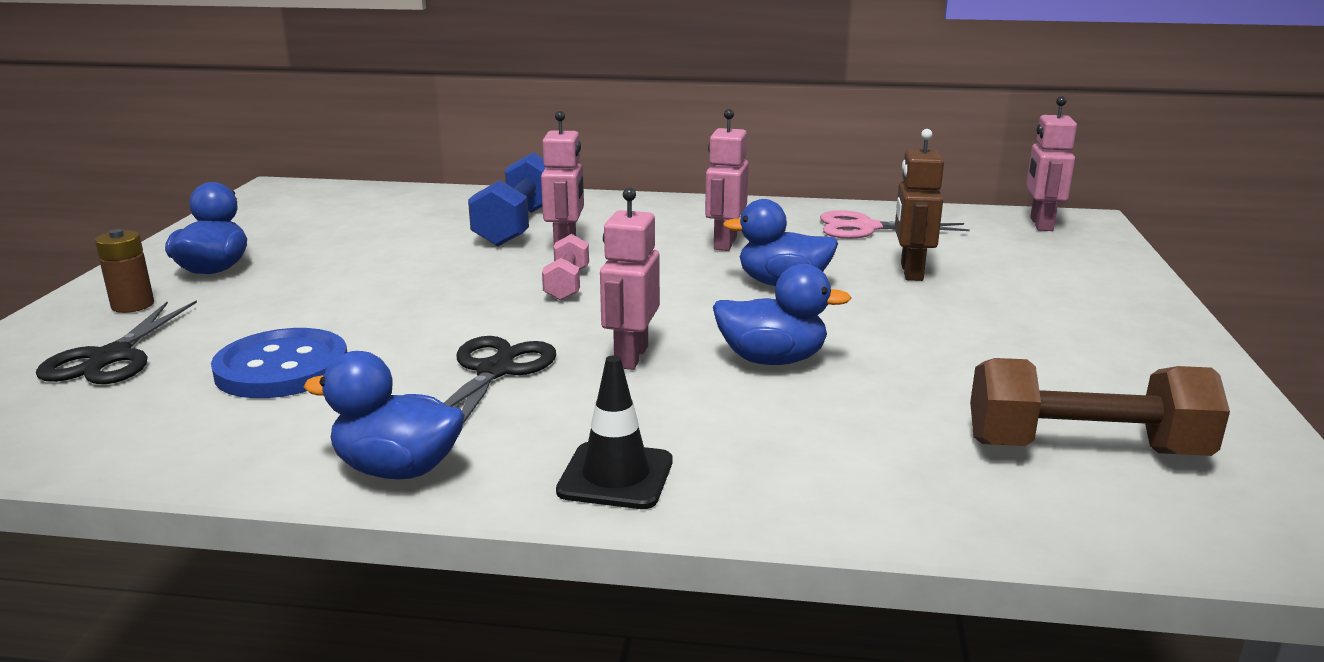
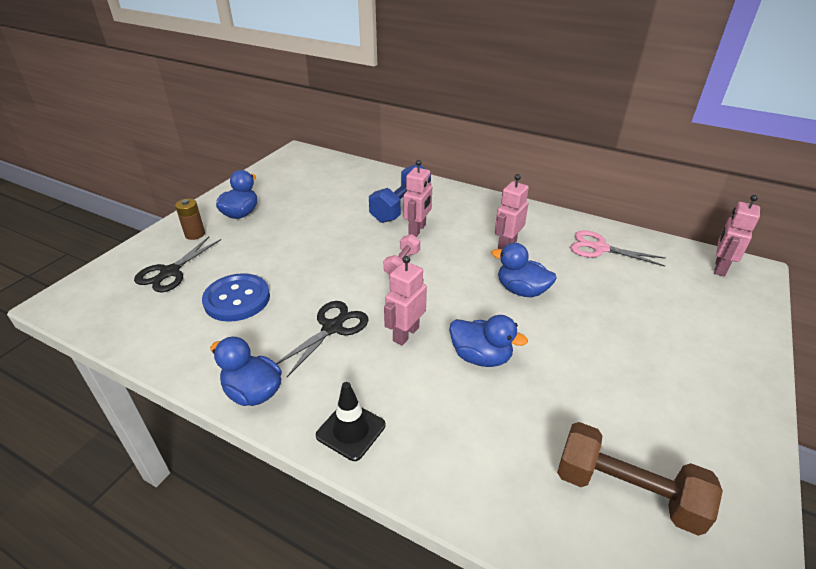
camera: 20 degrees right, 15 degrees up
brown robot [895,129,944,281] -> none

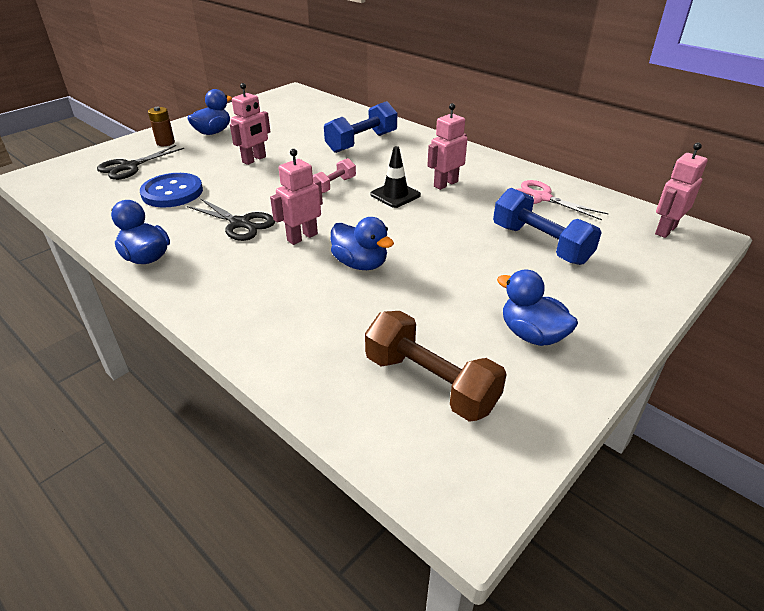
camera: 15 degrees right, 0 degrees up
black scissors [276,301,369,377] -> black scissors turned 75 degrees clockwise [187,198,275,241]
black traffic cone [316,382,385,461] -> black traffic cone moved to [370,146,421,208]
pink robot [403,160,432,237] -> pink robot moved to [230,83,270,165]
blue duck [491,243,556,297] -> blue duck moved to [497,269,578,346]
none -> blue dumbbell [493,188,602,265]

